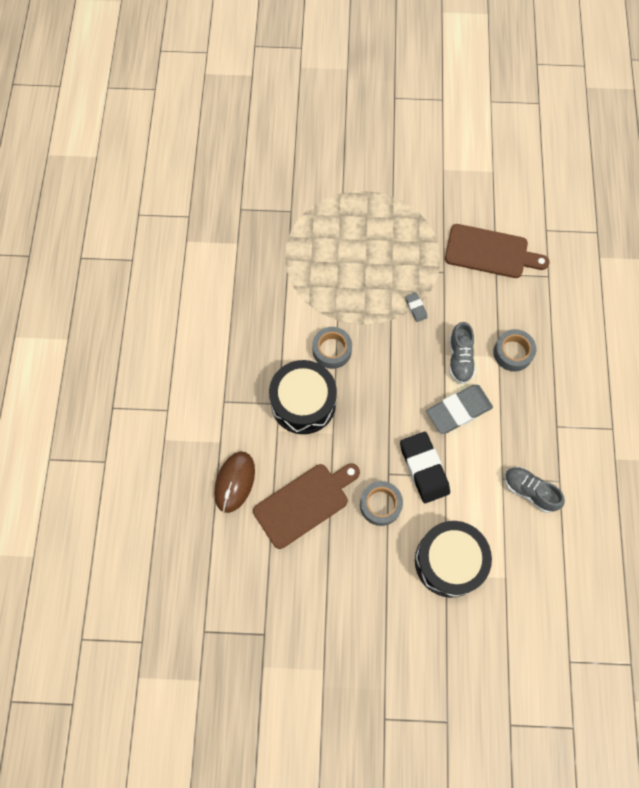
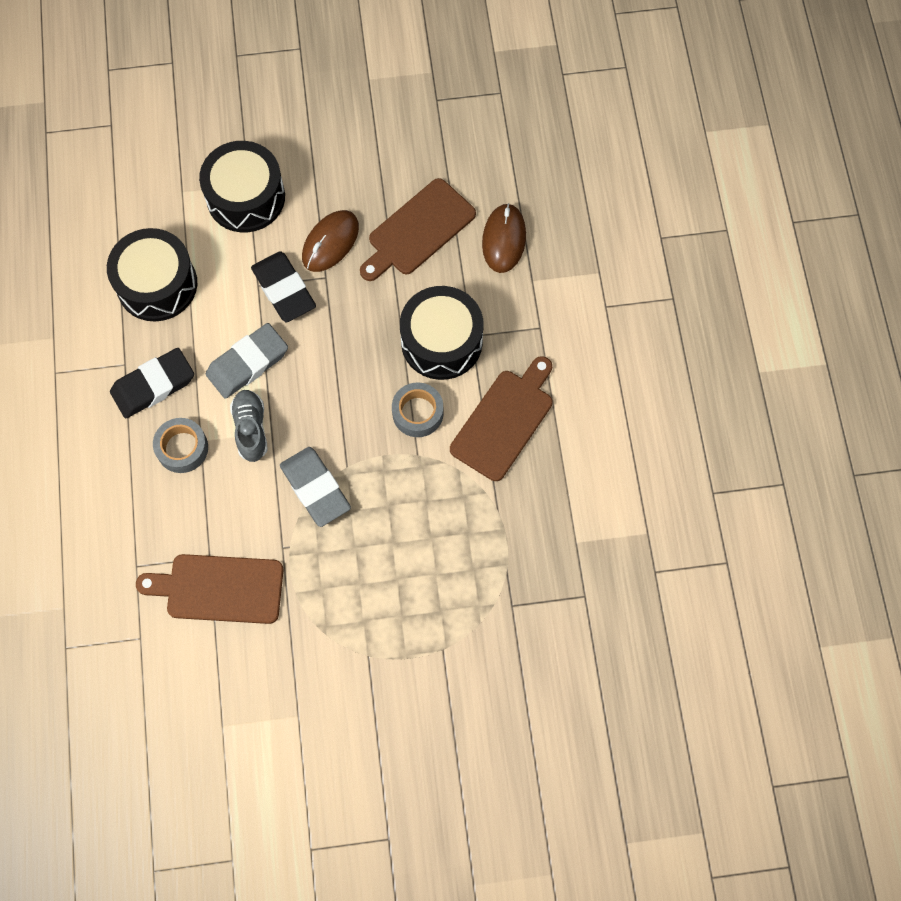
camera: 170 degrees right, 0 degrees up
grey tape [360,481,403,526] -> brown mouse [302,210,359,272]
grey eraser [405,292,428,322] -> grey eraser [280,447,351,527], size x2.15
grey shoe [504,467,565,513] -> black drum [107,228,197,322]
none -> black eraser [110,348,194,418]
none -> brown cutting board [450,356,553,481]

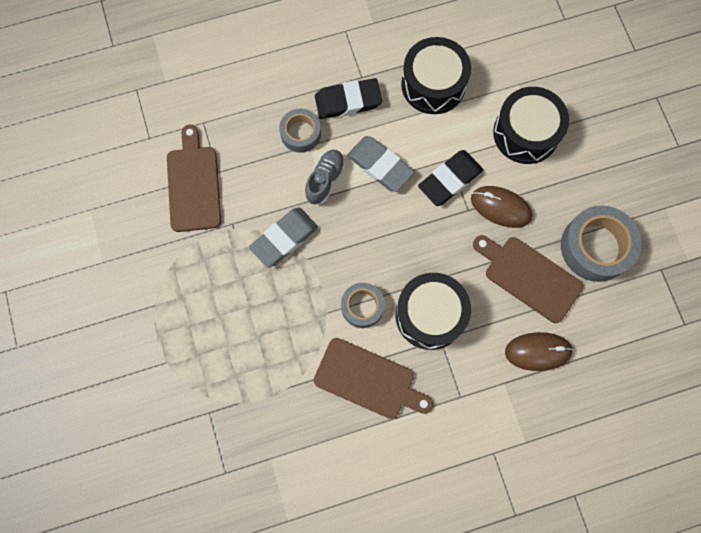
camera: 80 degrees right, 5 degrees up
black eraser [110,348,194,418] -> black eraser turned 60 degrees counterclockwise [315,78,382,119]
grey shoe [230,390,268,462] -> grey shoe turned 45 degrees counterclockwise [305,150,345,204]
none -> grey tape [561,206,641,282]

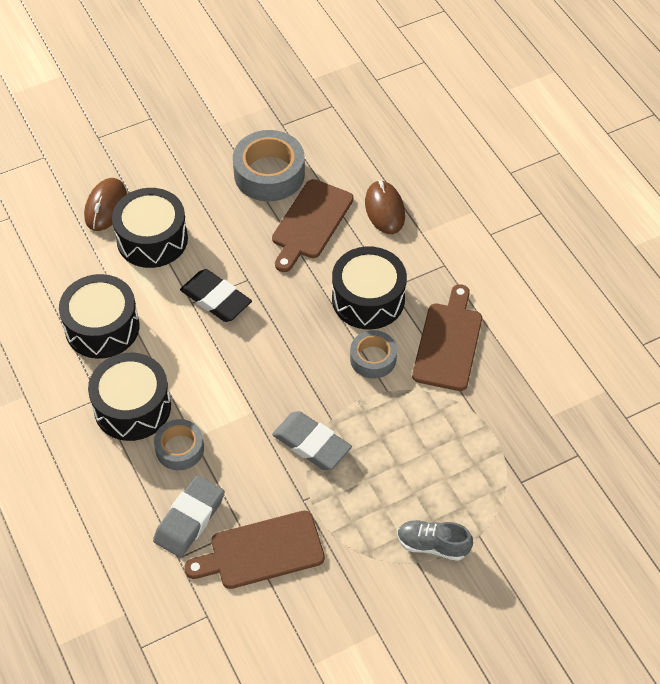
camera: 100 degrees left, 20 degrees down
grey shoe [305,150,345,204] -> grey shoe moved to [397,520,473,561]
black eraser [315,78,382,119] -> black drum [88,353,171,441]
grey eraser [347,136,414,192] -> grey eraser moved to [153,475,225,558]
brown mouse [471,186,532,228] -> brown mouse moved to [84,178,127,231]

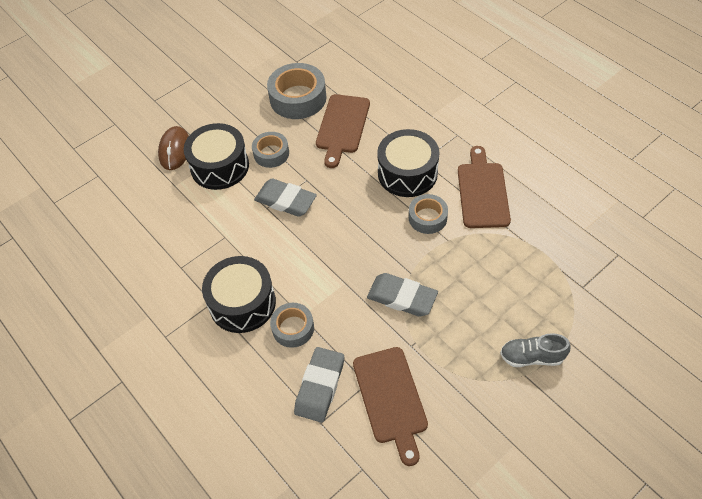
camera: 10 degrees left, 0 degrees up
black drum [59,274,140,359] -> none
black eraser [180,269,252,322] -> grey eraser [254,179,317,217]
brown cutting board [184,511,325,589] -> brown cutting board turned 75 degrees counterclockwise [353,347,428,466]
brown mouse [365,180,405,234] -> none
none -> grey tape [252,132,289,168]

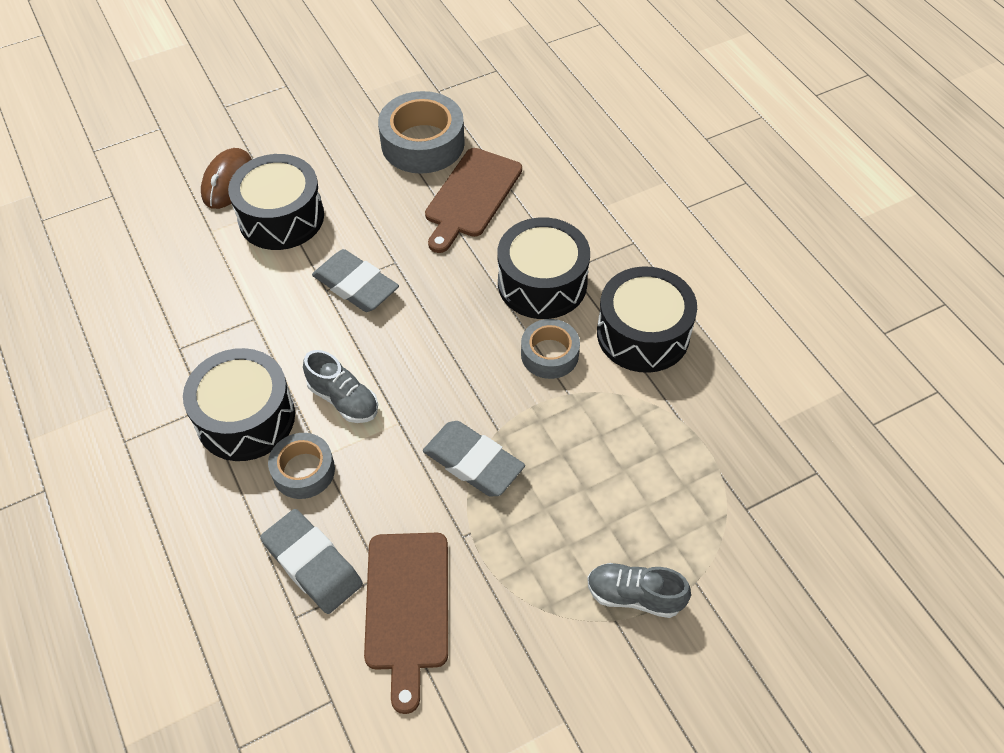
camera: 10 degrees right, 0 degrees up
grey tape [252,132,289,168] -> none
grey eraser [294,347,344,422] -> grey eraser turned 75 degrees counterclockwise [260,509,363,614]
brown cutting board [458,146,511,228] -> black drum [597,266,697,373]
none -> grey shoe [303,350,378,423]

